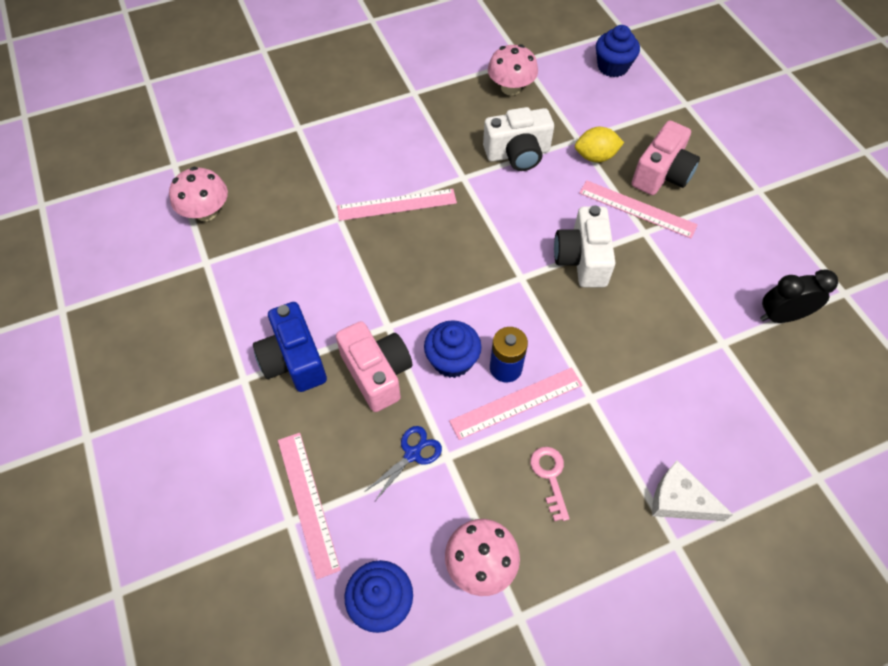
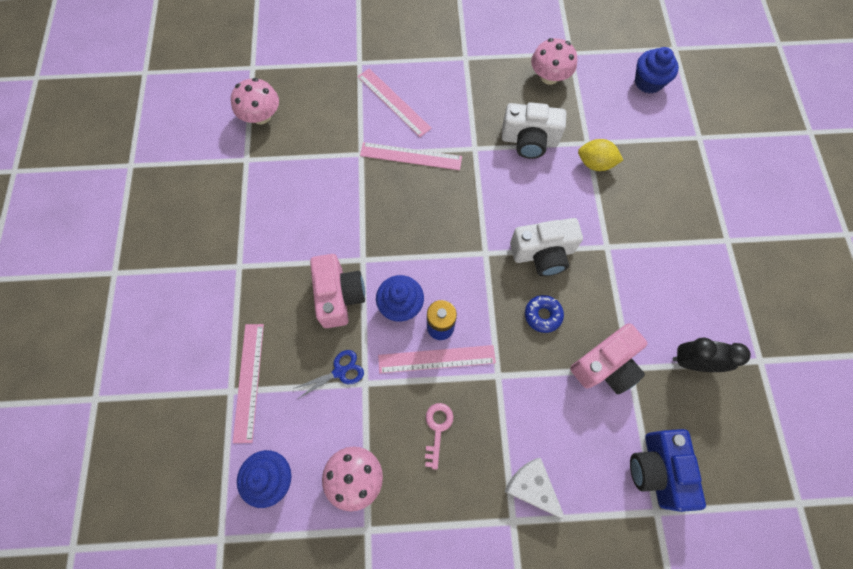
camera: 20 degrees right, 10 degrees up
blue camera [253,302,327,392] -> blue camera moved to [630,429,706,512]
white camera [554,205,615,288] -> white camera turned 120 degrees counterclockwise [510,218,583,276]
pink ruler [579,180,698,238] -> pink ruler moved to [357,69,432,137]
pink camera [631,120,700,195] -> pink camera moved to [570,323,648,395]
none -> blue donut [525,295,564,333]

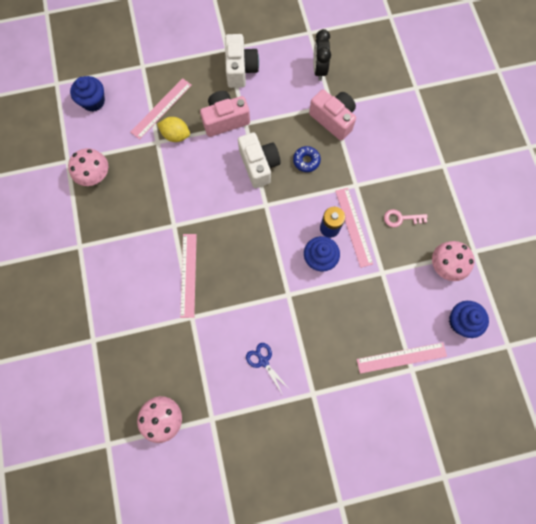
camera: 100 degrees left, 5 degrees up
blue scissors [293,350,364,399] -> blue scissors moved to [246,343,288,395]
pink camera [310,254,365,328] -> pink camera moved to [200,91,250,137]
pink ruler [357,69,432,137] -> pink ruler moved to [130,78,192,139]
white camera [501,102,566,159] -> white camera moved to [225,34,259,88]
white cheese [504,458,566,520] -> none
yellow lemon [578,139,623,171] -> yellow lemon turned 75 degrees counterclockwise [157,117,190,142]
blue camera [630,429,706,512] -> none

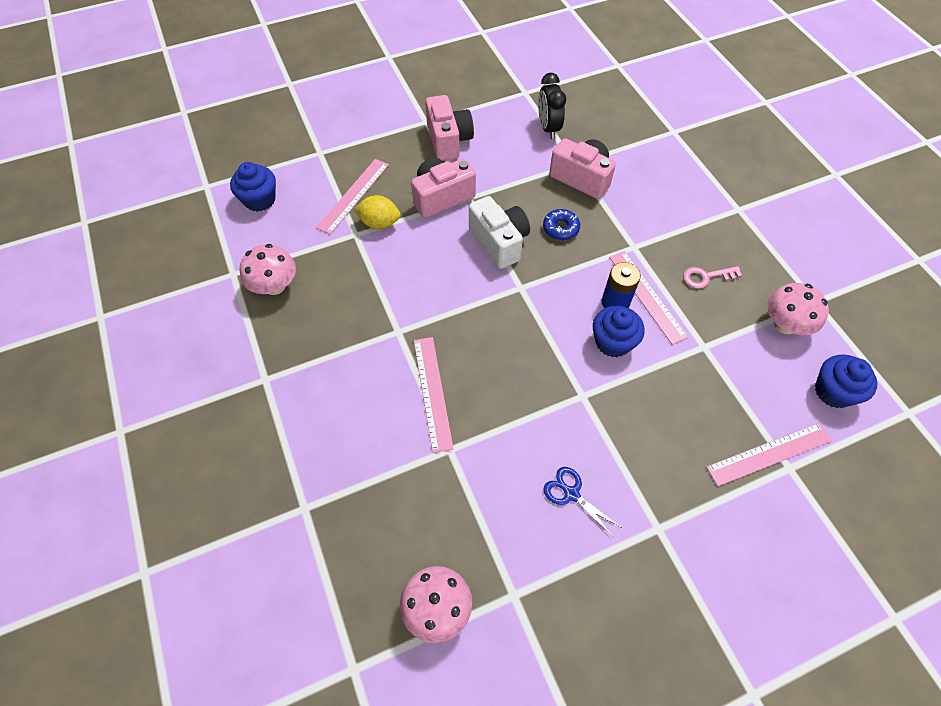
camera: 10 degrees left, 15 degrees down
white camera [225,34,259,88] -> pink camera [425,95,474,161]

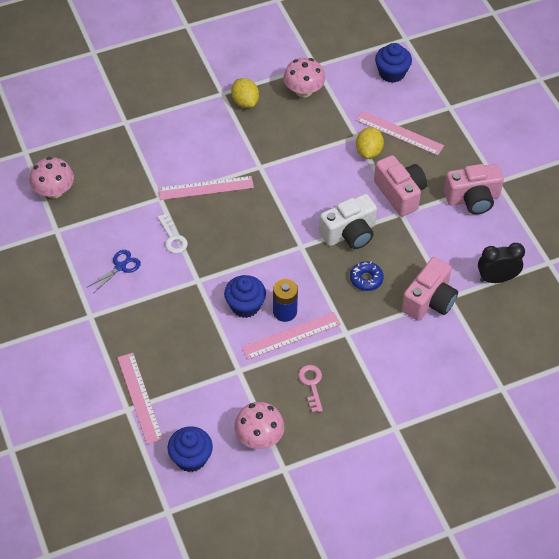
camera: 90 degrees right, 5 degrees down
none -> white key [158,214,188,253]
none -> yellow lemon [231,78,259,108]

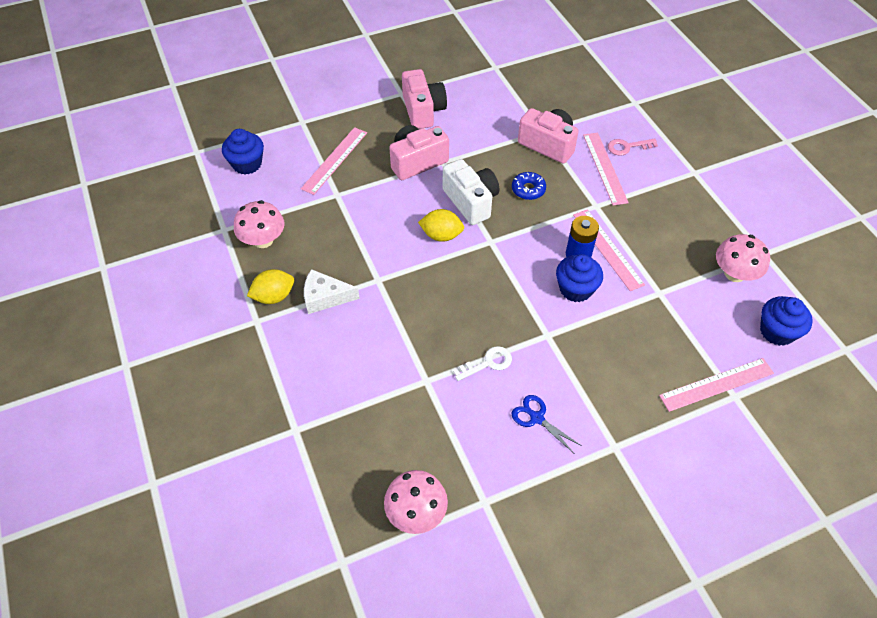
camera: 90 degrees left, 0 degrees up
pink ruler [158,176,254,200] -> pink ruler moved to [583,133,629,205]
pink key [298,365,323,412] -> pink key moved to [608,138,658,156]
yellow lemon [356,127,384,159] -> yellow lemon moved to [418,209,464,242]
black clock [478,243,525,283] -> none
none -> white cheese [304,269,360,314]

